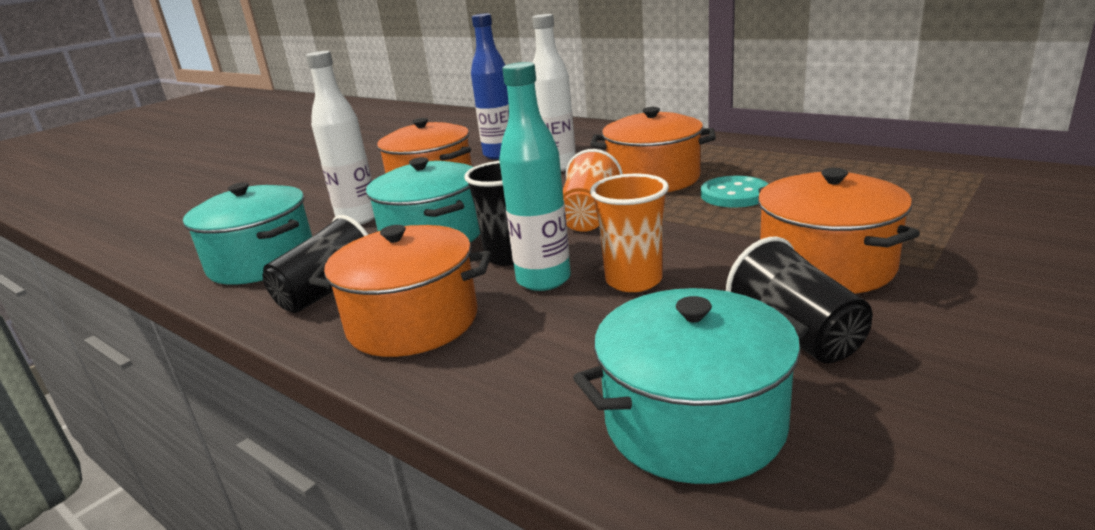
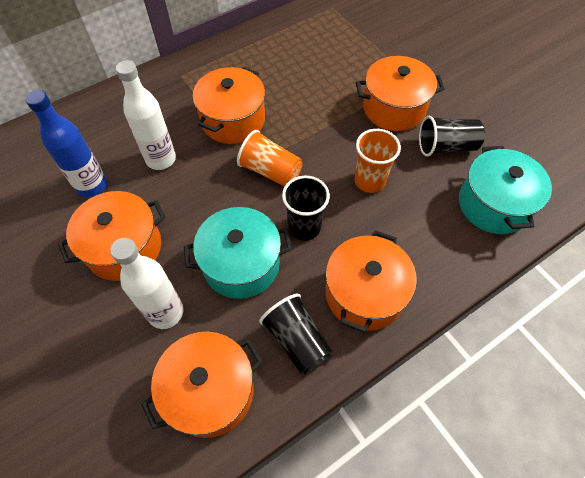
camera: 75 degrees left, 35 degrees up
turquoise pot [183,182,312,285] -> orange pot [141,332,263,438]
turquoise bottle [499,62,571,291] -> none
turquoise button [701,176,768,207] -> none

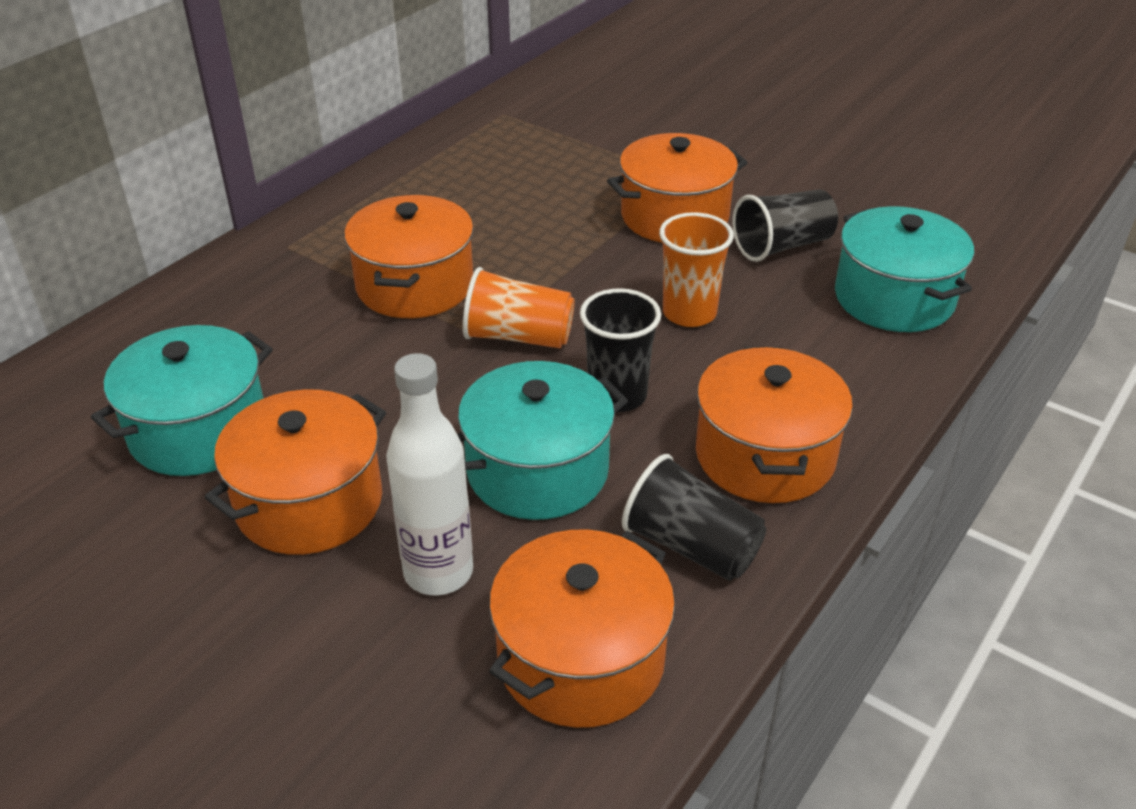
camera: 20 degrees left, 20 degrees down
blue bottle [25,90,107,197] -> turquoise pot [91,325,273,476]
white bottle [116,60,176,170] -> none

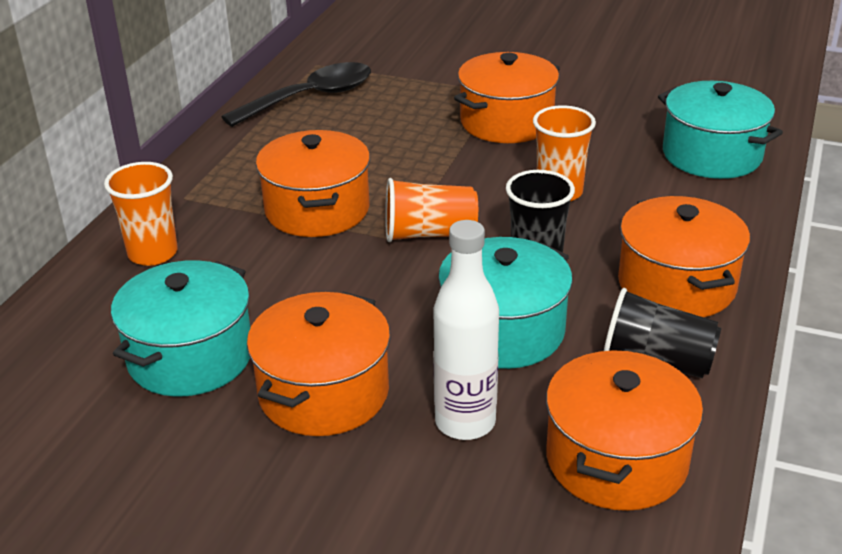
camera: 15 degrees left, 5 degrees down
black cup [732,190,838,262] -> none
none -> orange cup [104,162,178,266]
none -> black spoon [221,62,371,127]

